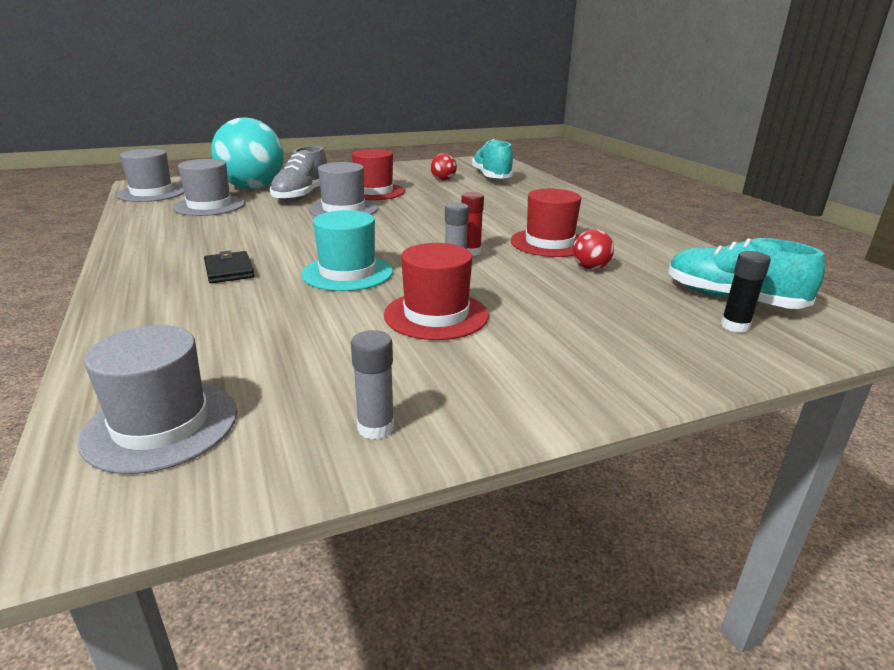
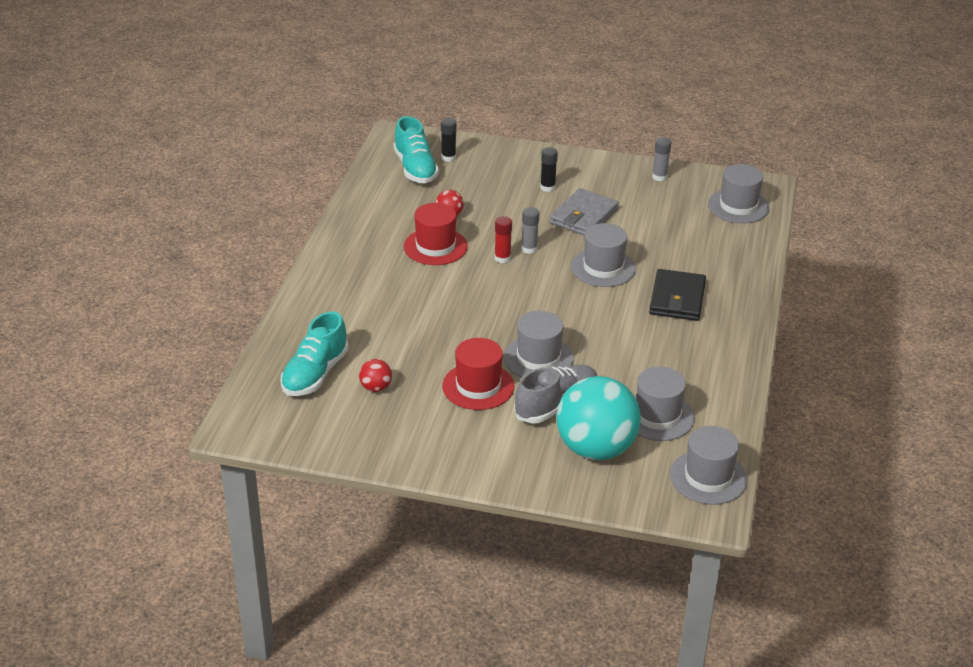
camera: 145 degrees left, 10 degrees up
black wallet [204,251,255,283] -> black wallet [649,269,706,321], size x1.60
turquoise hat [301,210,393,291] -> grey hat [571,223,636,287]
red hat [384,243,489,340] -> grey wallet [549,188,619,236]
none -> black glue stick [540,147,558,192]

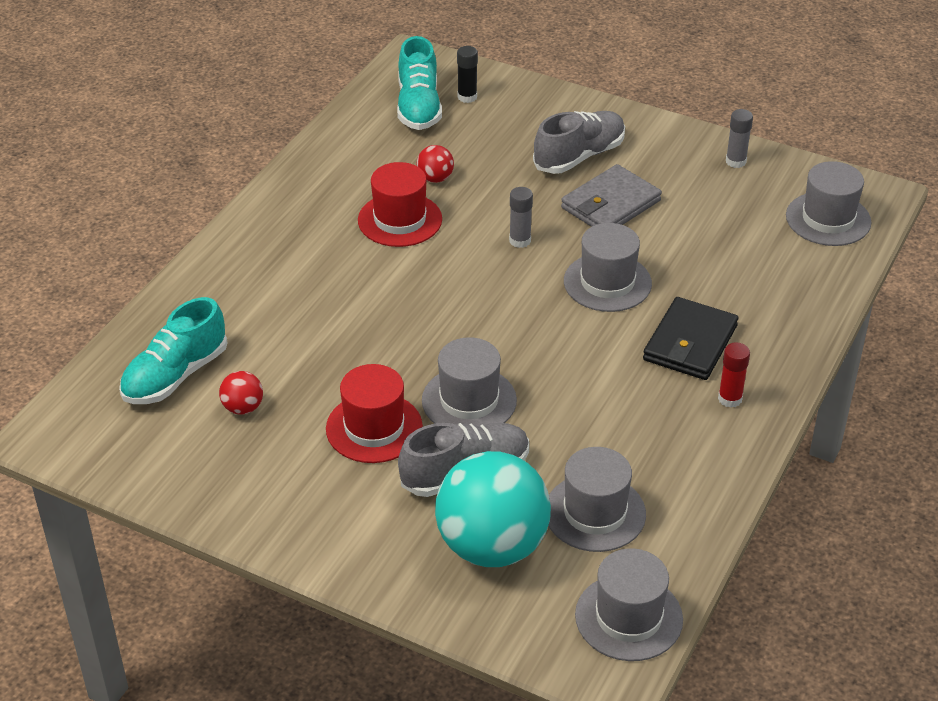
camera: 15 degrees right, 5 degrees up
red glue stick [495,216,512,263] -> red glue stick moved to [718,342,750,408]
black glue stick [540,147,558,192] -> grey shoe [533,111,625,174]

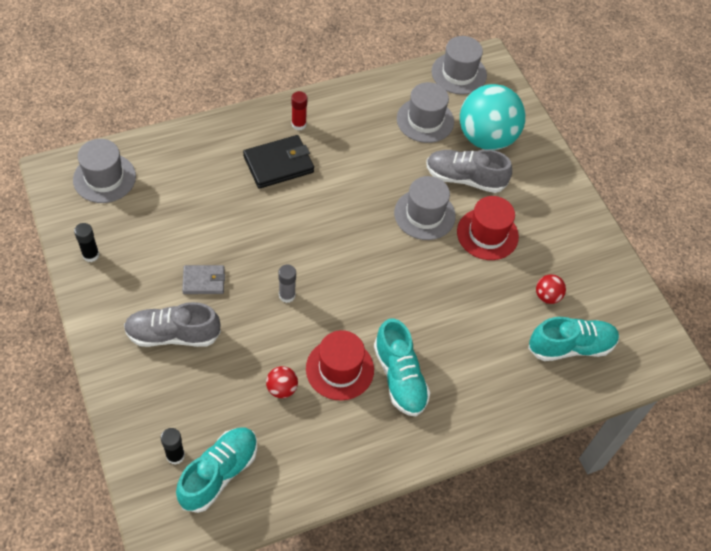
camera: 145 degrees left, 15 degrees up
grey wallet [561,164,662,227] -> grey wallet [182,265,225,294], size x0.63
grey hat [564,223,652,312] -> none
grey glue stick [726,109,753,168] -> black glue stick [74,223,99,262]
none -> turquoise shoe [374,318,430,416]

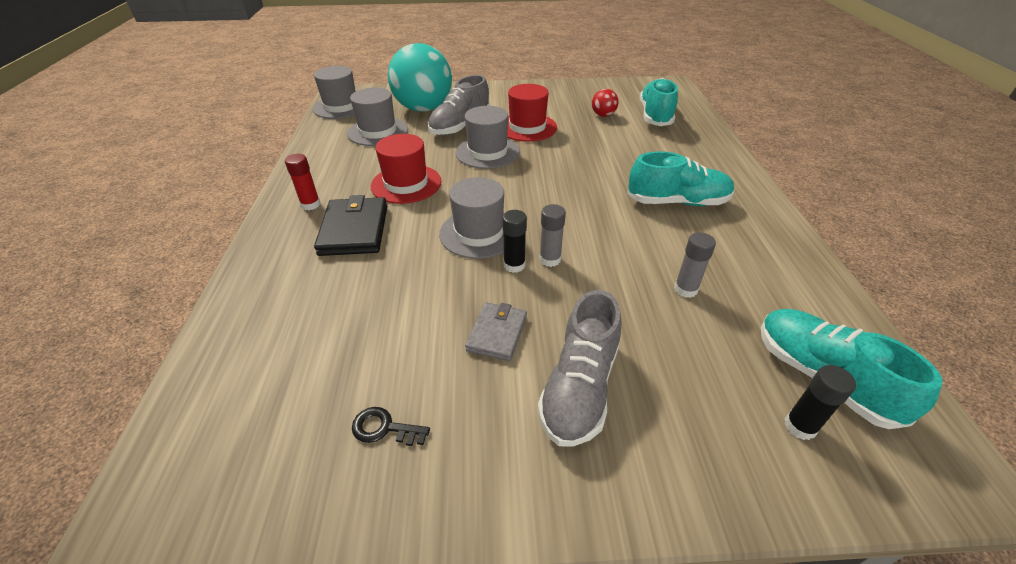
camera: 65 degrees left, 15 degrees down
grey hat [73,139,136,203] -> grey hat moved to [439,177,504,259]
black glue stick [74,223,99,262] -> black glue stick moved to [502,210,527,273]
red ball [266,366,298,398] -> grey glue stick [674,232,716,298]
red hat [306,330,374,401] -> red hat moved to [371,134,441,204]
none -> black key [352,407,430,446]

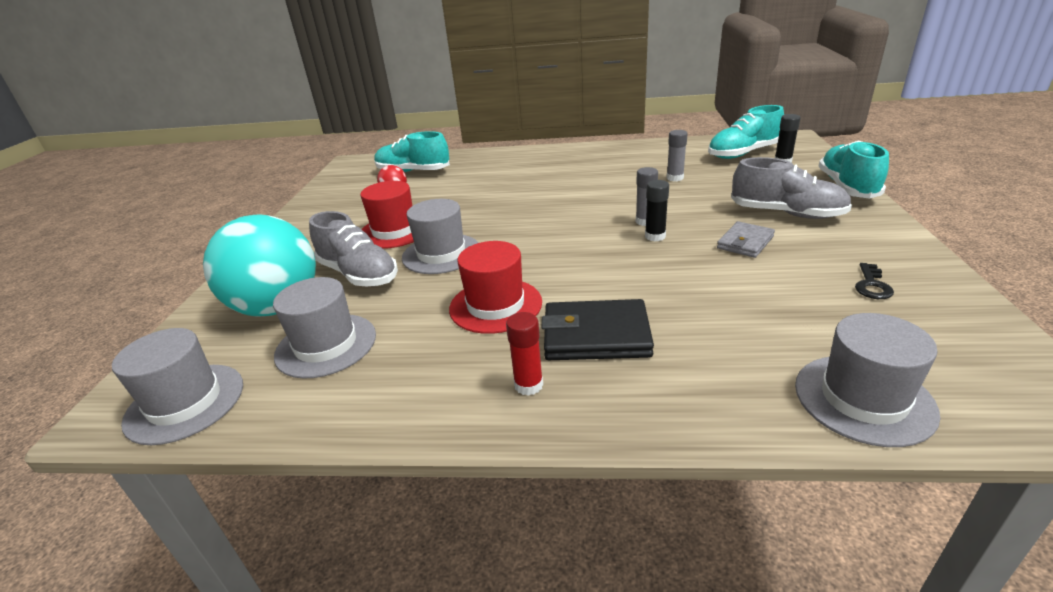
camera: 80 degrees left, 10 degrees down
grey hat [439,177,504,259] -> grey hat moved to [795,313,940,447]
grey wallet [465,302,527,361] -> grey wallet turned 75 degrees counterclockwise [717,221,775,258]
turquoise shoe [627,151,735,206] -> turquoise shoe moved to [819,140,889,199]

